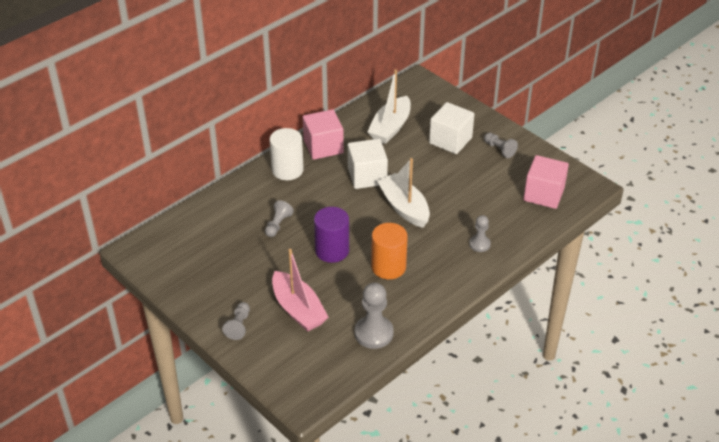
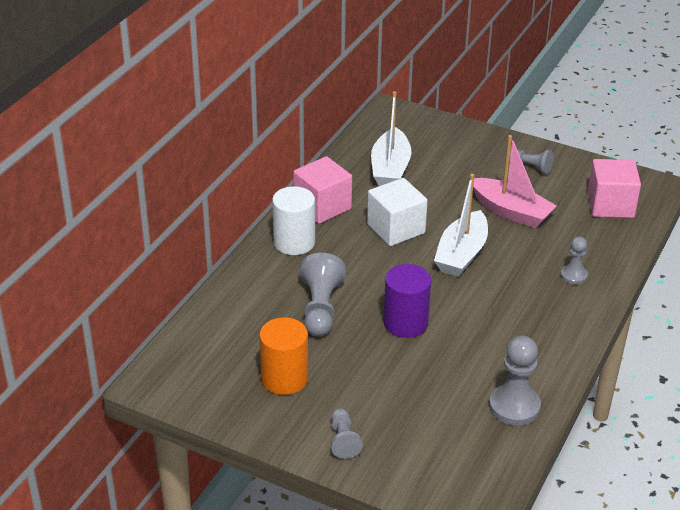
camera: 20 degrees left, 5 degrees down
grey pawn [265,200,294,237] -> grey pawn [299,253,346,337], size x1.69
pink boat [272,249,329,332] -> pink boat moved to [473,135,557,228]
orange cylinder [371,223,408,279] -> orange cylinder moved to [259,317,308,395]
white boat [377,158,430,228] -> white boat turned 105 degrees counterclockwise [434,174,488,277]
white cube [429,102,474,154] -> none

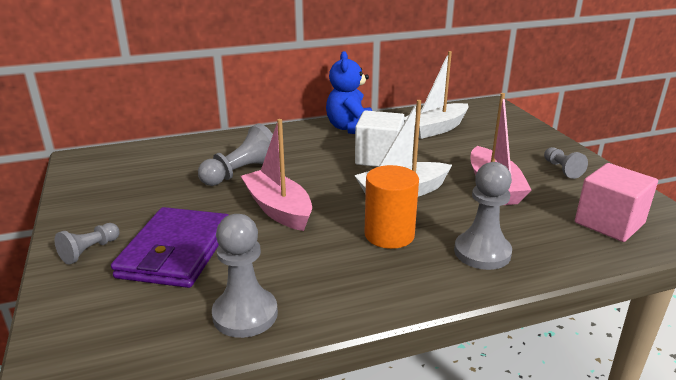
camera: 45 degrees right, 10 degrees down
orange cylinder [259,317,308,395] -> orange cylinder moved to [364,165,419,249]
white cylinder [272,186,315,255] -> none
pink cube [293,156,352,224] -> blue teddy bear [326,51,372,134]
purple cylinder [383,264,431,338] -> pink boat [241,119,312,231]
grey pawn [560,237,588,285] -> grey pawn [454,162,512,270], size x1.69
none -> purple wallet [111,207,229,288]

